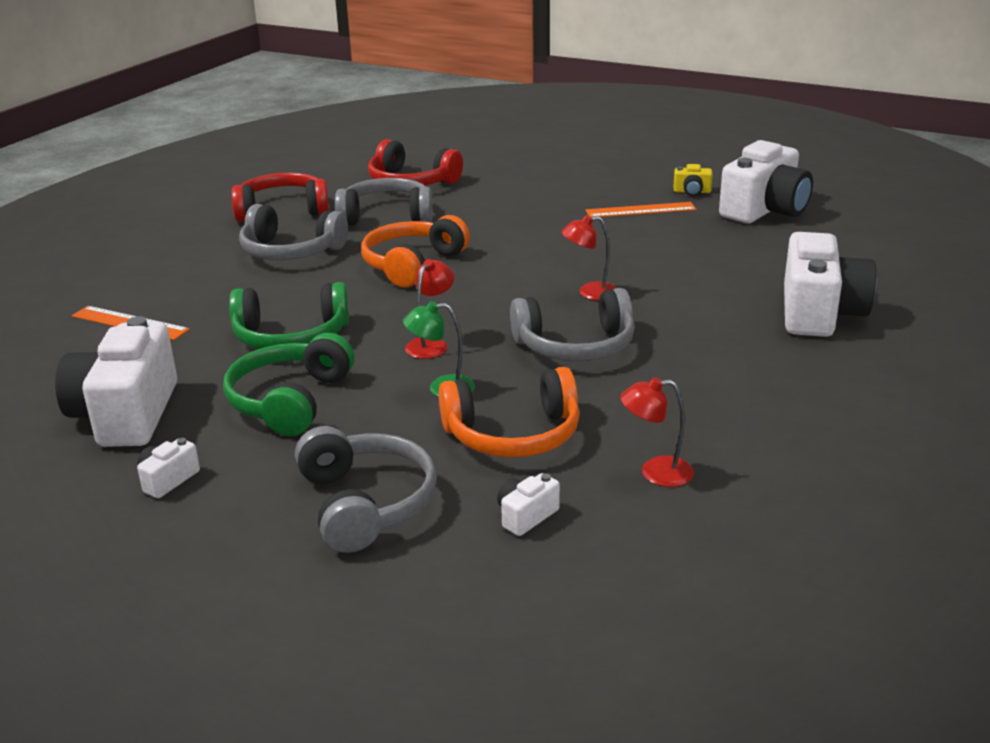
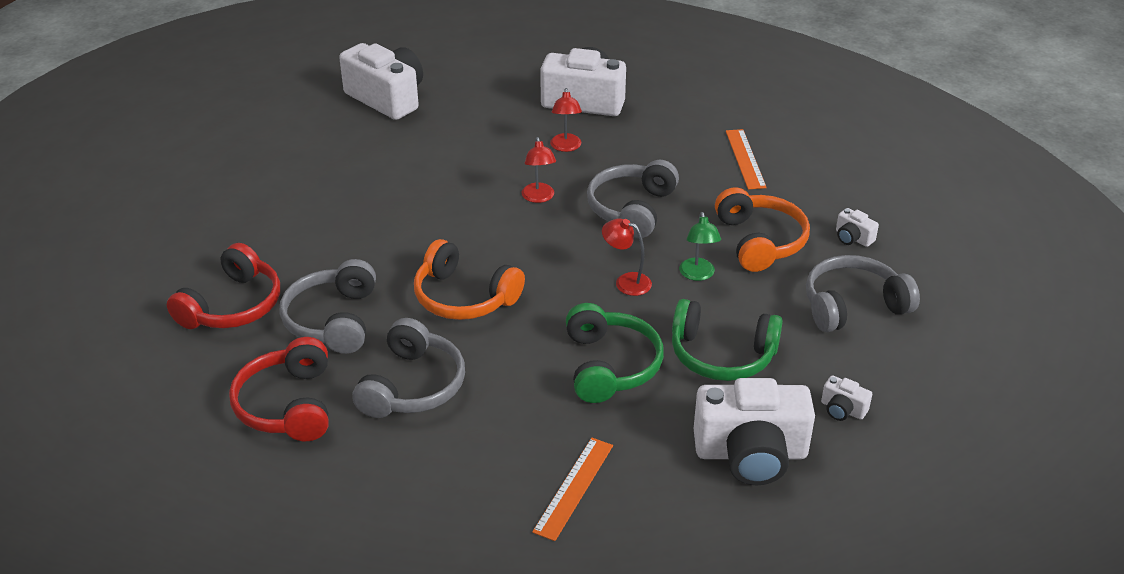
camera: 90 degrees left, 10 degrees up
grey headphones [510,288,635,361] -> grey headphones turned 150 degrees counterclockwise [587,160,679,239]
orange ruler [586,202,696,217] -> orange ruler moved to [726,129,767,189]
red lamp [620,377,694,487] -> red lamp moved to [550,88,582,152]
yellow camera [674,164,713,196] -> none

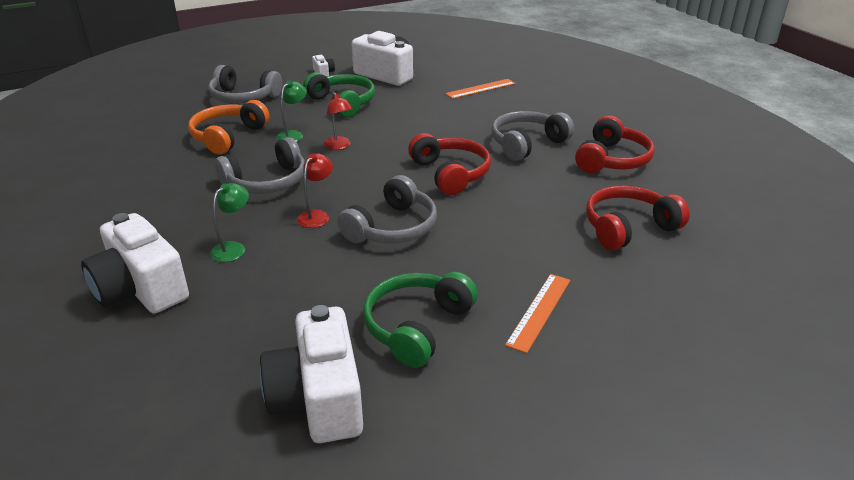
camera: 145 degrees left, 5 degrees down
grey headphones [279,259,376,354] -> grey headphones moved to [337,175,437,244]
orange headphones [414,239,525,320] -> red headphones [408,133,491,195]
red lamp [550,88,582,152] -> green lamp [210,183,249,262]
green headphones [566,303,664,403] -> green headphones moved to [363,272,478,368]
orange ruler [726,129,767,189] -> orange ruler moved to [505,274,570,353]
white camera [836,208,879,247] -> none

